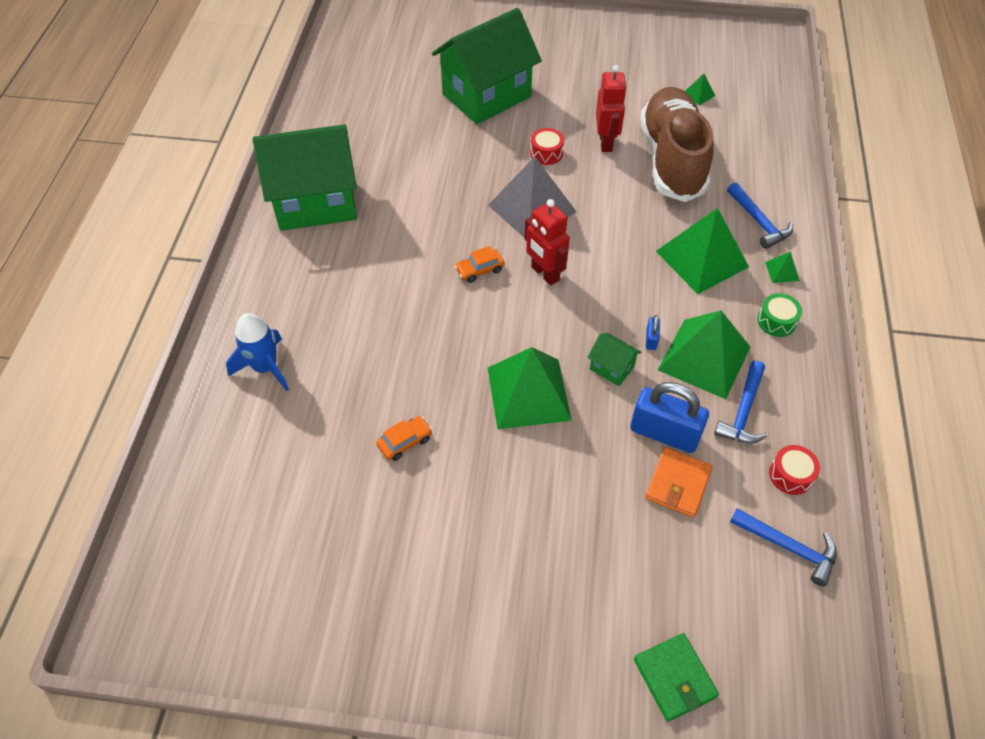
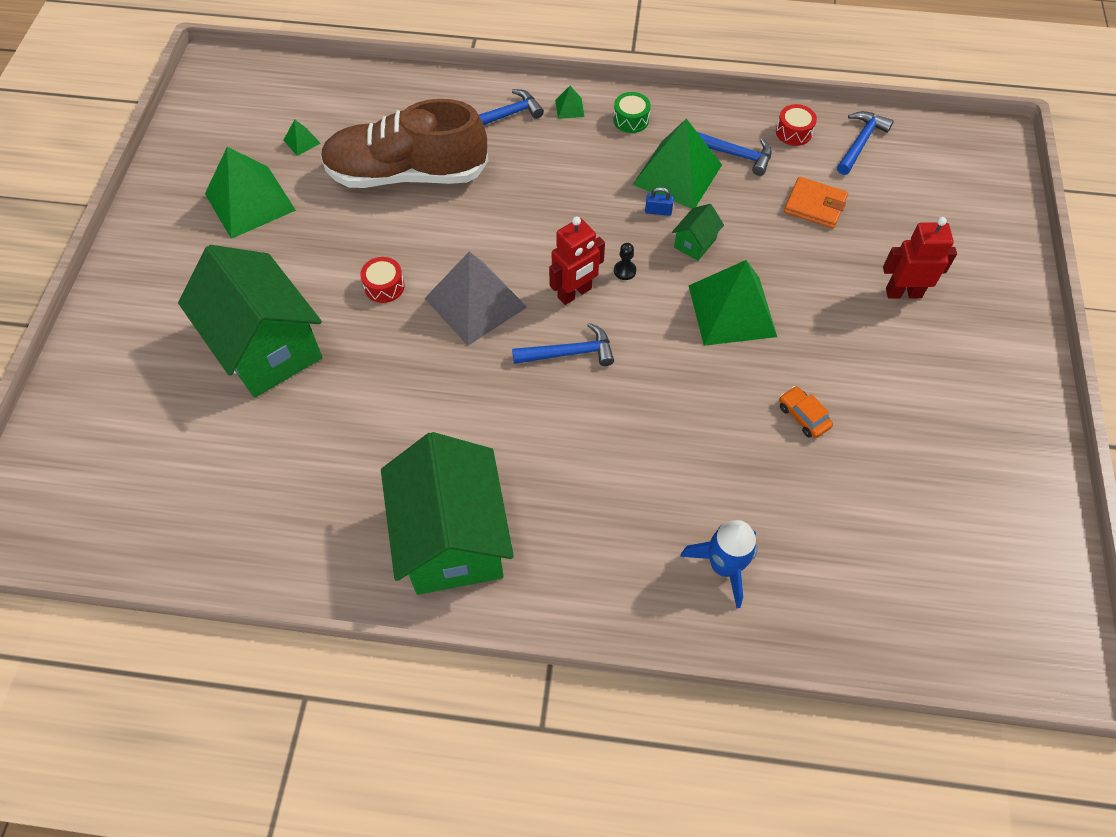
camera: 90 degrees left, 5 degrees up
orange car [455,246,505,283] -> blue hammer [512,323,614,366]
red robot [596,65,627,152] -> red robot moved to [883,217,957,299]
blue padlock [630,382,709,453] -> none
green wallet [634,633,719,722] -> none
green pyramid [656,208,749,294] -> green pyramid moved to [205,147,296,239]
none -> black pawn [614,243,636,280]

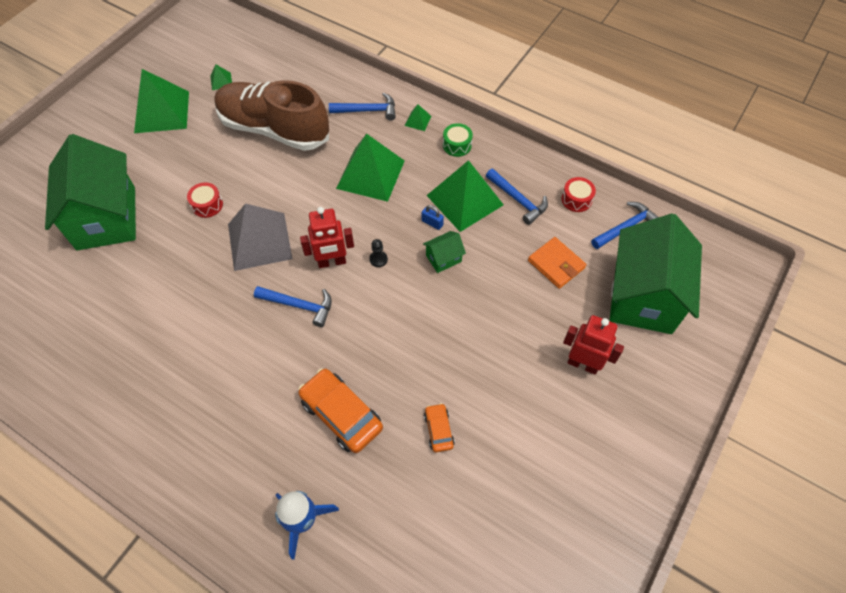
camera: 25 degrees right, 0 degrees up
green house [381,432,514,595] -> green house moved to [610,213,702,334]
green pyramid [689,260,777,346] -> green pyramid moved to [336,134,405,202]
none -> orange car [298,369,383,453]

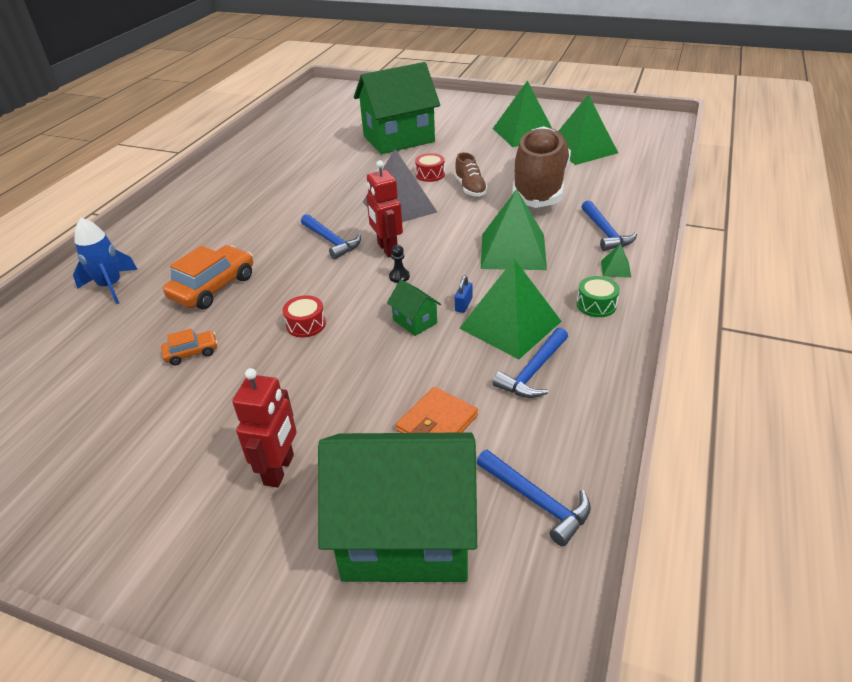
camera: 80 degrees right, 20 degrees down
green pyramid [210,64,232,90] -> green pyramid [558,94,618,165], size x2.42
blue hammer [254,286,332,327] -> blue hammer turned 45 degrees counterclockwise [301,214,361,259]
red drum [562,177,596,212] -> red drum moved to [283,295,326,337]
none -> brown shoe [454,152,488,197]

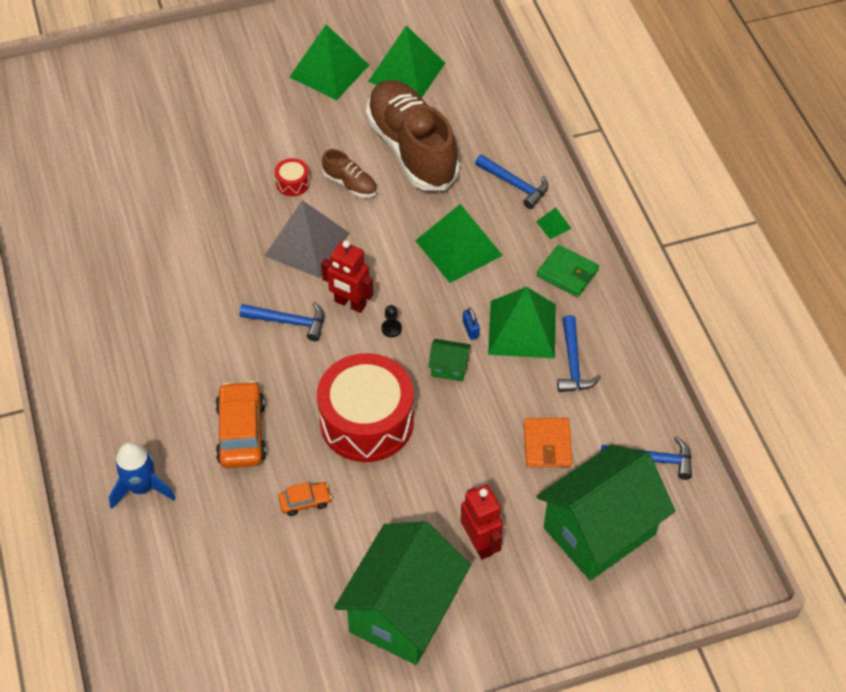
camera: 40 degrees left, 15 degrees up
orange car [161,328,218,365] -> orange car turned 45 degrees clockwise [278,482,332,516]
red drum [283,295,326,337] -> red drum [317,353,414,462], size x2.49
green house [354,62,440,154] -> green house moved to [334,521,471,665]
green drum [577,276,620,317] -> green wallet [537,245,599,297]

